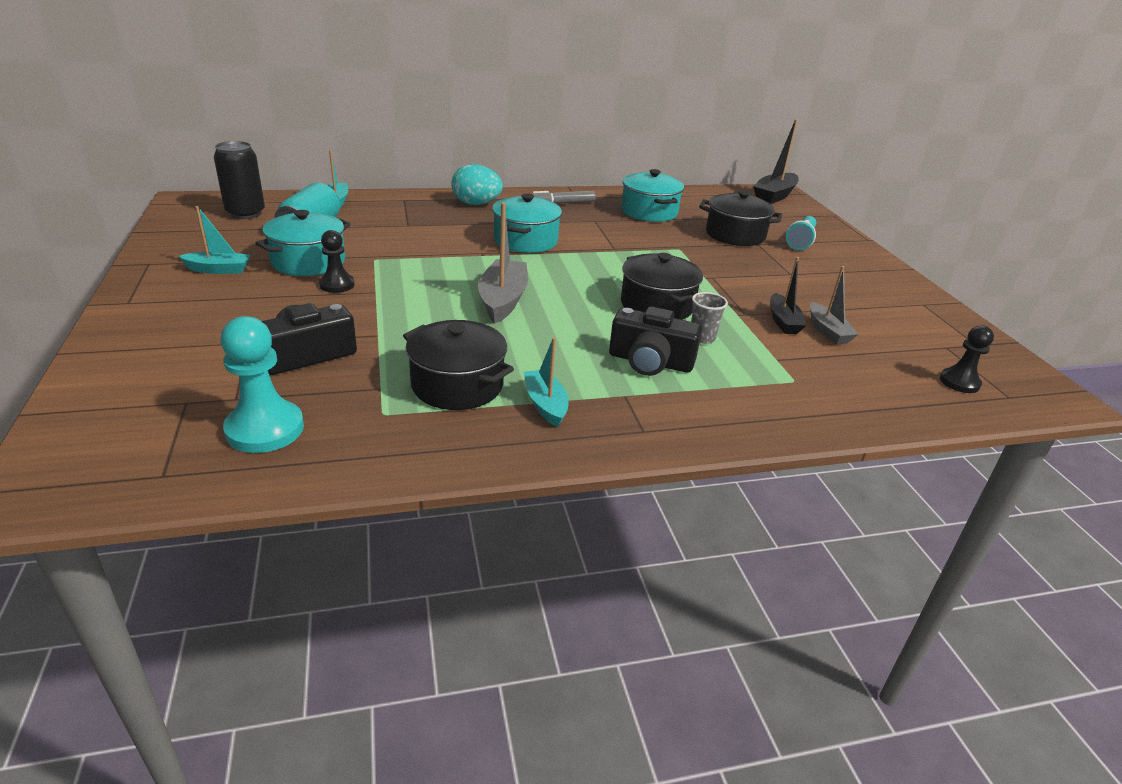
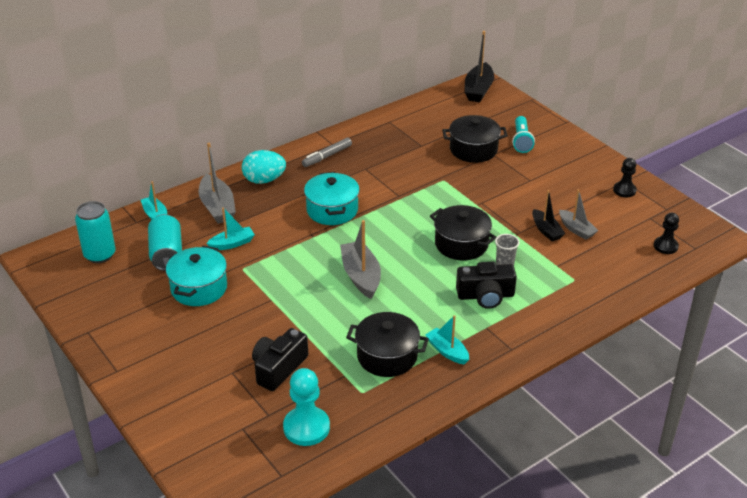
camera: 20 degrees left, 5 degrees up
turquoise boat [179,206,250,274] -> turquoise boat moved to [206,207,255,250]
black can [214,141,265,219] -> turquoise can [75,201,116,263]
black pawn [319,230,355,293] -> black pawn moved to [613,158,637,197]
turquoise pot [621,169,684,222] -> none
none -> grey boat [199,143,236,224]

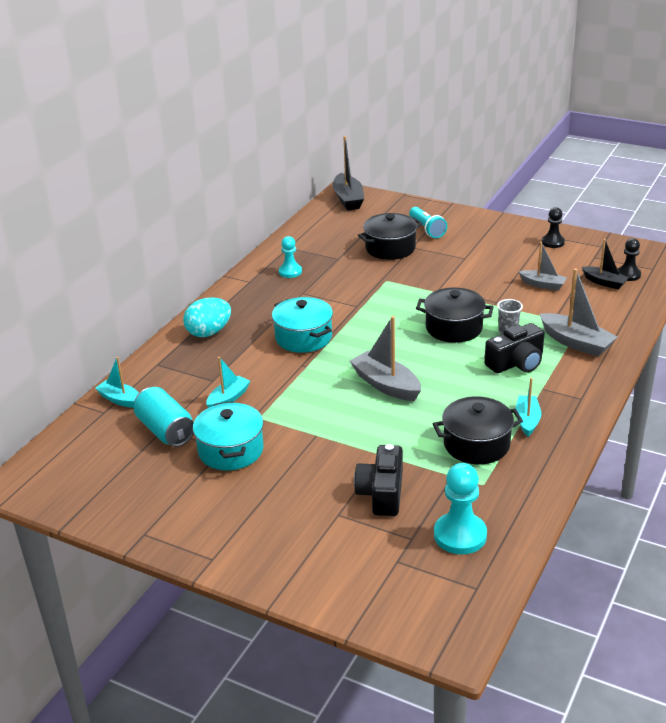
camera: 25 degrees left, 5 degrees down
turquoise can [75,201,116,263] -> none
grey boat [199,143,236,224] -> grey boat moved to [540,268,617,357]
grey marker [302,138,352,167] -> none
turquoise boat [426,315,469,365] -> turquoise boat turned 75 degrees clockwise [515,378,541,437]
black boat [532,190,565,241] -> black boat moved to [582,239,629,290]
none -> turquoise pawn [279,236,302,278]

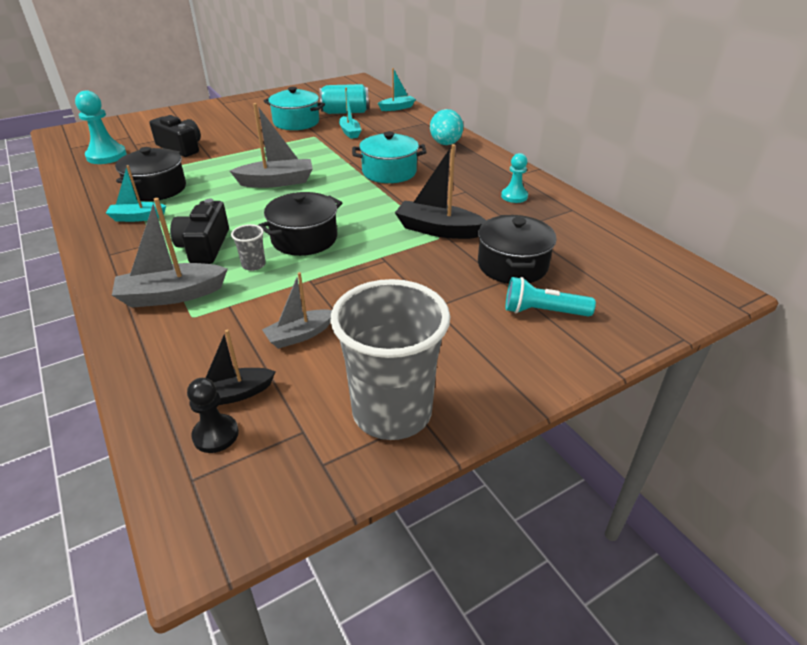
camera: 120 degrees right, 5 degrees up
black boat [333,136,364,210] -> black boat moved to [395,144,486,239]
turquoise boat [515,378,541,437] -> turquoise boat turned 135 degrees clockwise [106,165,166,222]
black pawn [542,207,565,248] -> grey cup [331,279,450,440]

